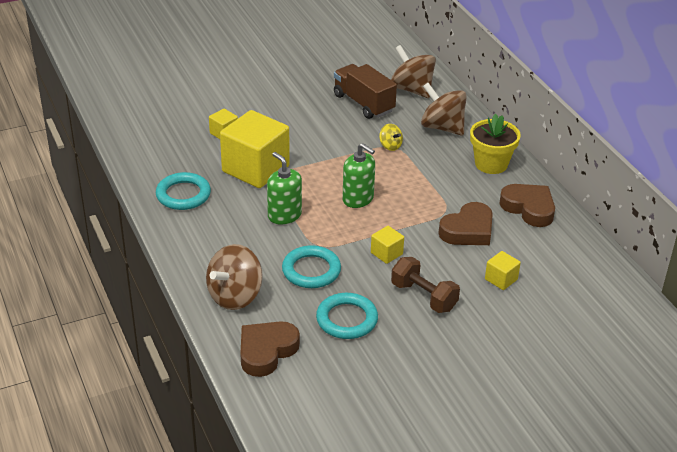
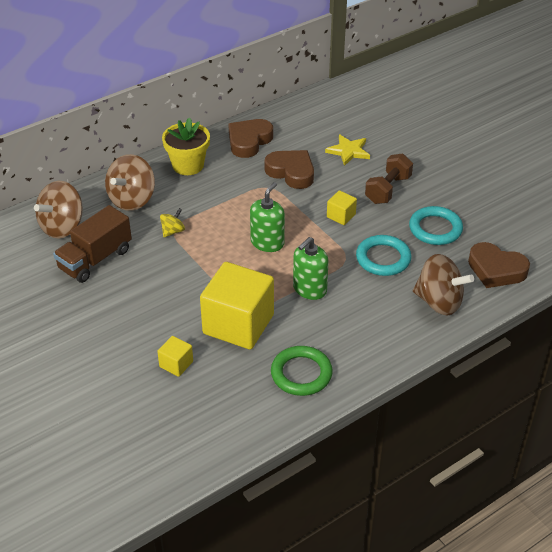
camera: 100 degrees left, 5 degrees up
turquoise ring [156,172,211,210] -> green ring [271,346,333,396]
yellow cube [485,251,521,290] -> yellow star [325,134,370,166]

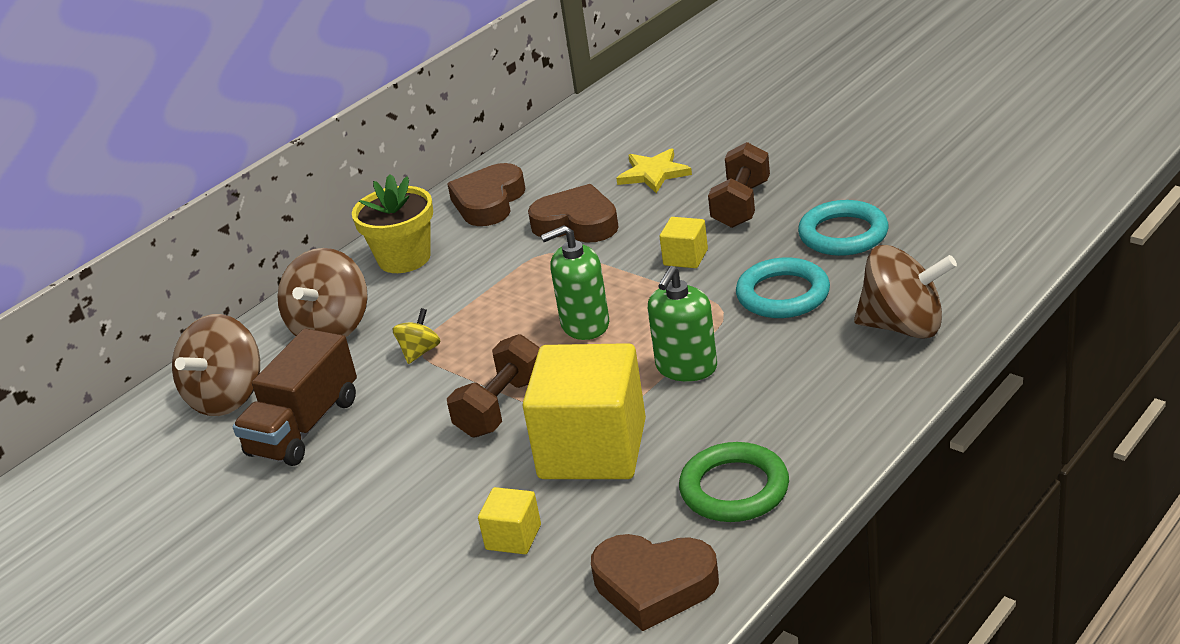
camera: 10 degrees left, 10 degrees down
green soap dispenser [250,182,285,252] -> green soap dispenser turned 120 degrees counterclockwise [541,225,609,340]
brown heart [468,242,530,288] -> brown heart moved to [591,534,719,631]
none -> brown dumbbell [447,334,540,438]

